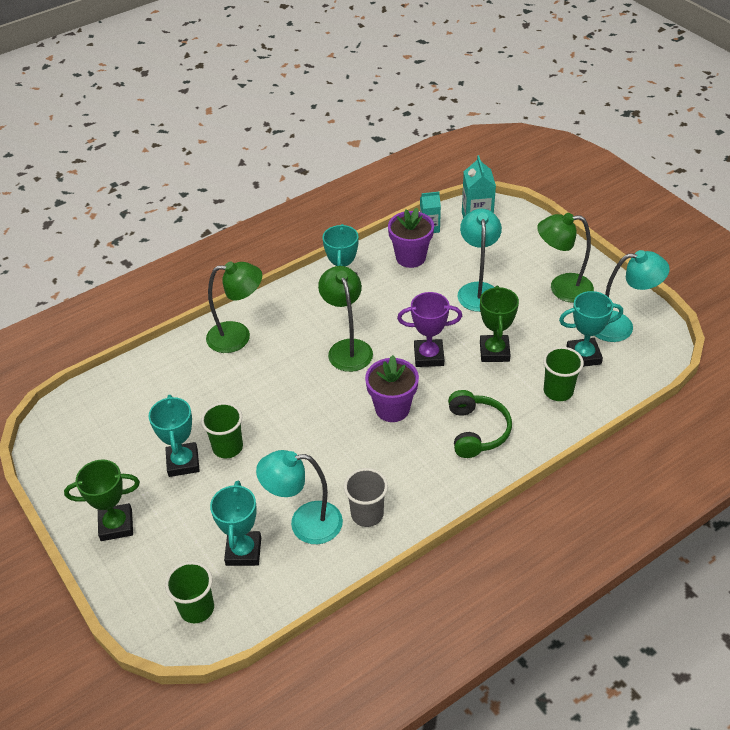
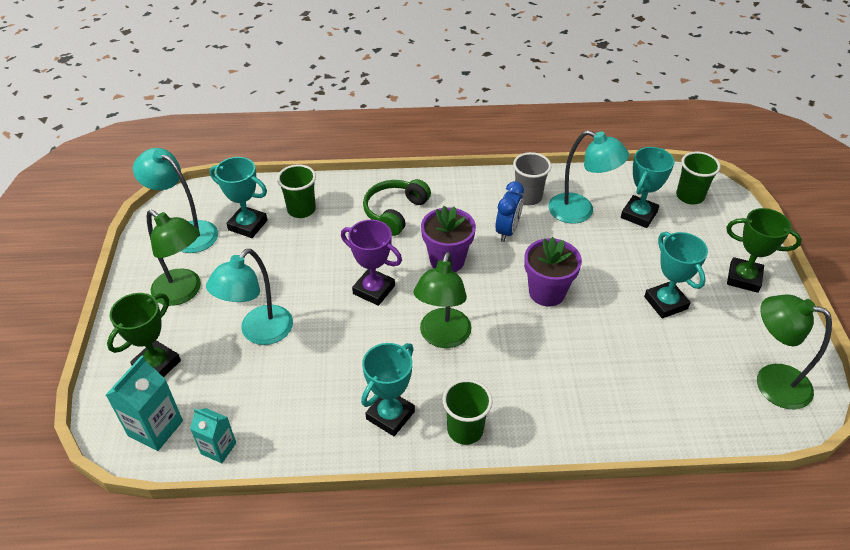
camera: 150 degrees left, 0 degrees up
turquoise trophy [148,395,200,477] -> turquoise trophy turned 45 degrees counterclockwise [644,232,708,318]
green cup [201,402,243,458] -> green cup moved to [442,379,493,445]
green lamp [206,261,262,353] -> green lamp moved to [757,294,832,409]
purple flower pot [388,208,434,268] -> purple flower pot moved to [524,237,582,307]
green trophy [480,286,519,362] -> green trophy moved to [107,293,181,377]
none -> blue clock [495,181,524,242]

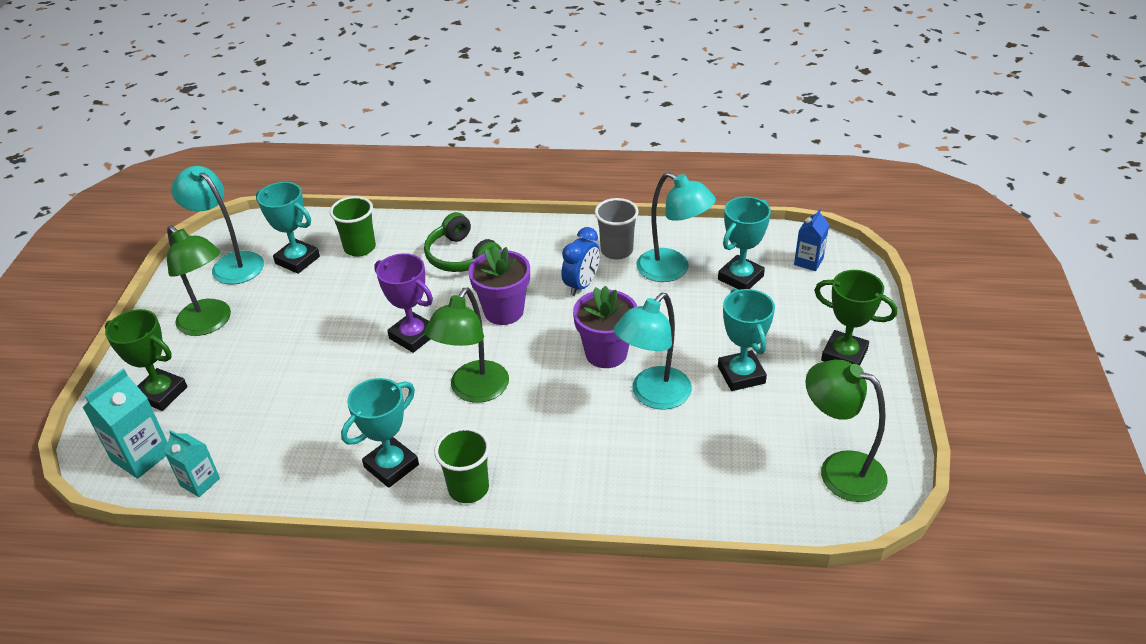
camera: 10 degrees right, 5 degrees down
green trophy [107,293,181,377] -> green trophy turned 75 degrees clockwise [105,309,187,411]
turquoise lamp [206,249,293,345] -> turquoise lamp moved to [614,293,692,409]
green headphones [363,179,431,236] -> green headphones turned 75 degrees counterclockwise [424,212,502,272]
green cup [676,152,721,205] -> blue carton [794,209,829,271]

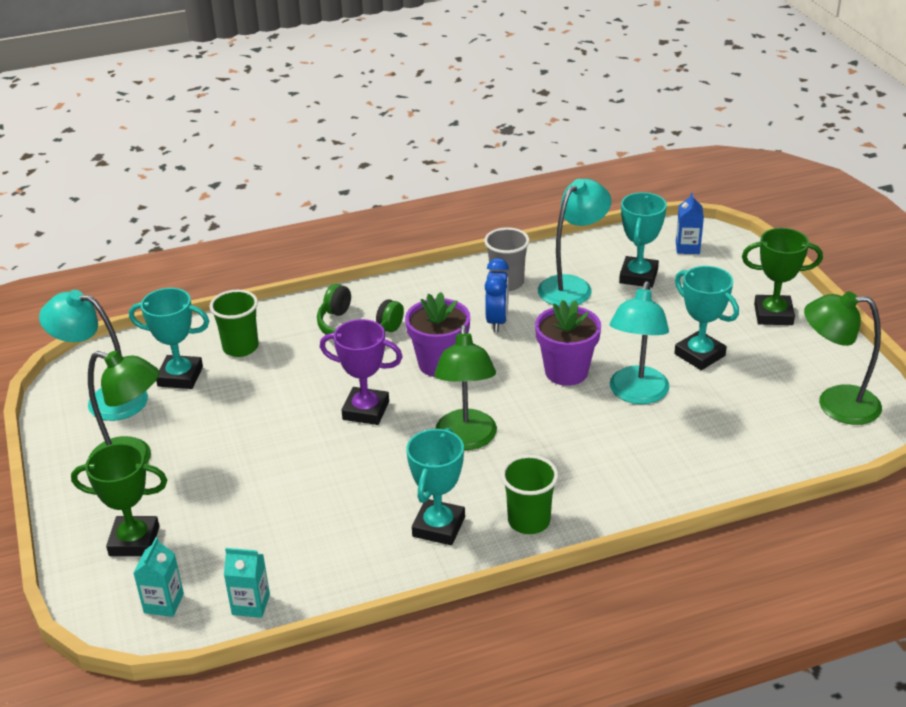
camera: 25 degrees left, 5 degrees down
turquoise carton [83,369,168,479] -> turquoise carton [134,537,184,617], size x0.65
turquoise lamp [636,172,716,282] -> turquoise lamp turned 60 degrees counterclockwise [538,179,611,306]

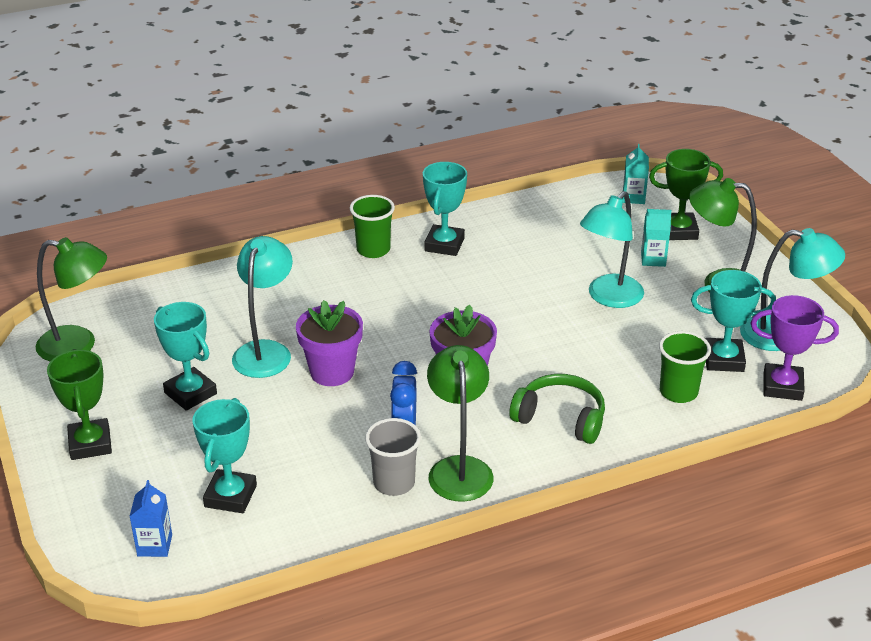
camera: 175 degrees right, 0 degrees up
turquoise carton [224,548,270,618] -> turquoise carton moved to [641,209,672,267]
purple trophy [320,319,403,425] -> purple trophy moved to [751,295,839,401]
green lamp [434,325,497,450] -> green lamp moved to [427,345,493,502]
turquoise lamp [538,179,611,306] -> turquoise lamp moved to [580,191,644,308]
green trophy [742,228,823,325] -> green trophy turned 75 degrees clockwise [47,349,112,460]

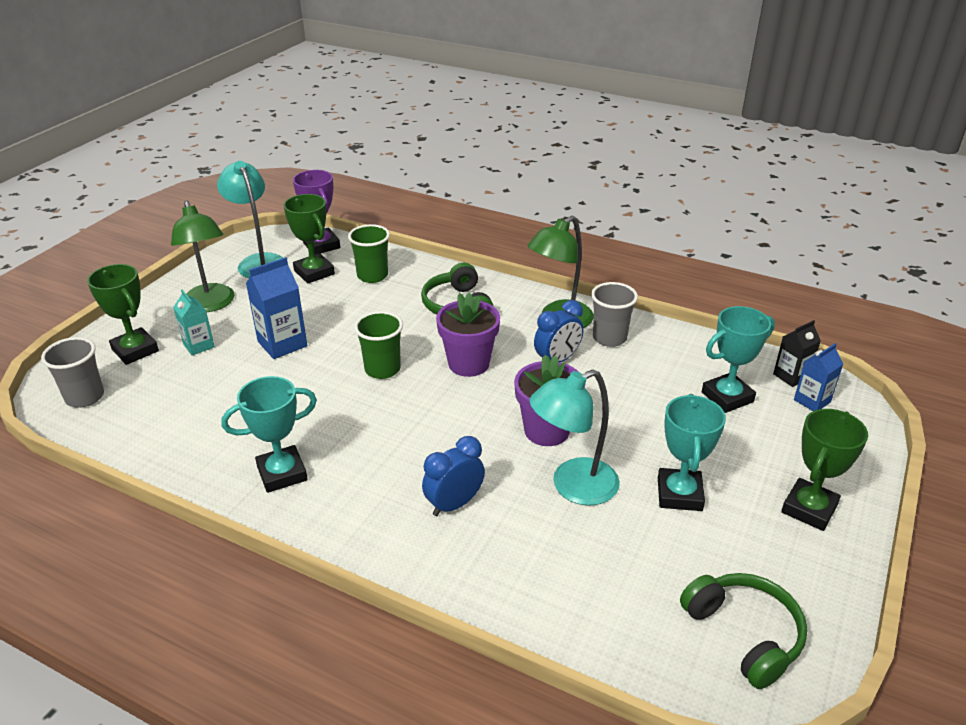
camera: 130 degrees left, 0 degrees up
green lamp [35,237,107,362] -> green headphones [680,573,808,689]
green cup [350,195,395,258] -> green cup moved to [354,311,403,379]
turquoise lamp [580,191,644,308] -> blue carton [246,257,307,359]
turquoise carton [623,144,649,204] -> grey cup [41,337,104,408]
turquoise trophy [691,270,776,372] -> green trophy [283,194,335,283]
none -> blue clock [422,436,485,516]
none -> black carton [773,320,821,387]

